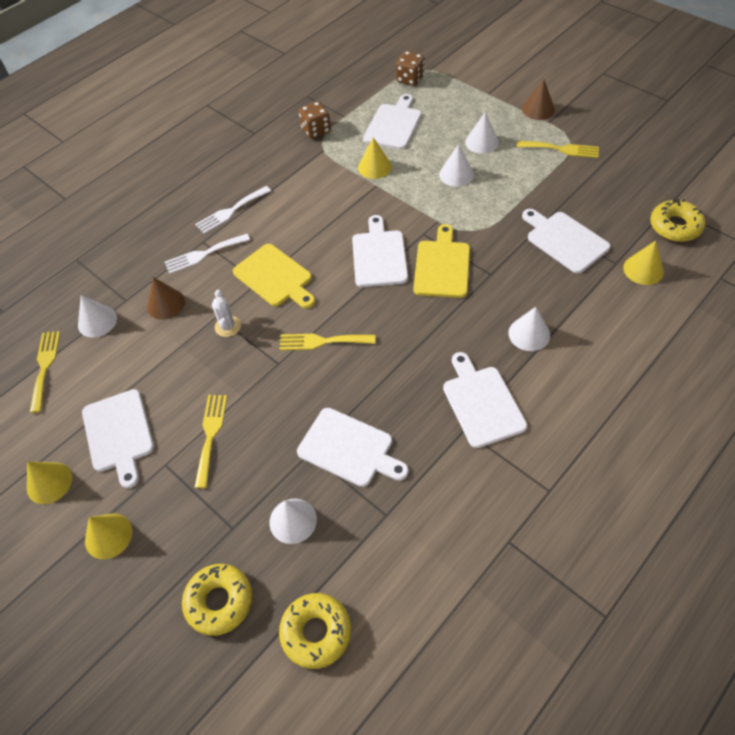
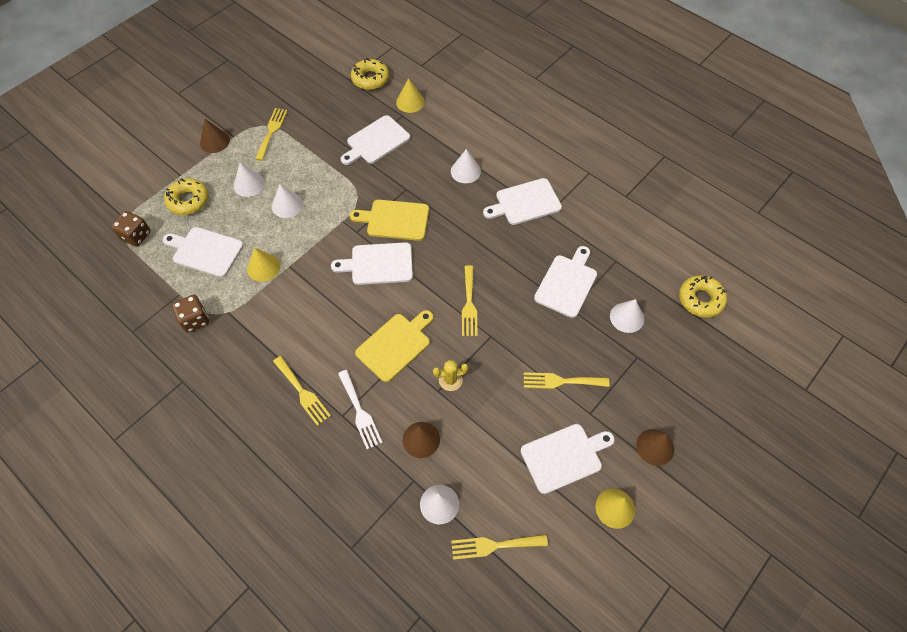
camera: 95 degrees left, 5 degrees up
yellow cone [85,514,133,559] -> brown cone [636,429,674,466]
yellow donut [182,564,252,636] -> yellow donut moved to [164,178,209,215]
white fork [195,186,271,234] -> yellow fork [273,356,331,426]
white cactus [212,290,241,337] -> yellow cactus [433,360,468,391]

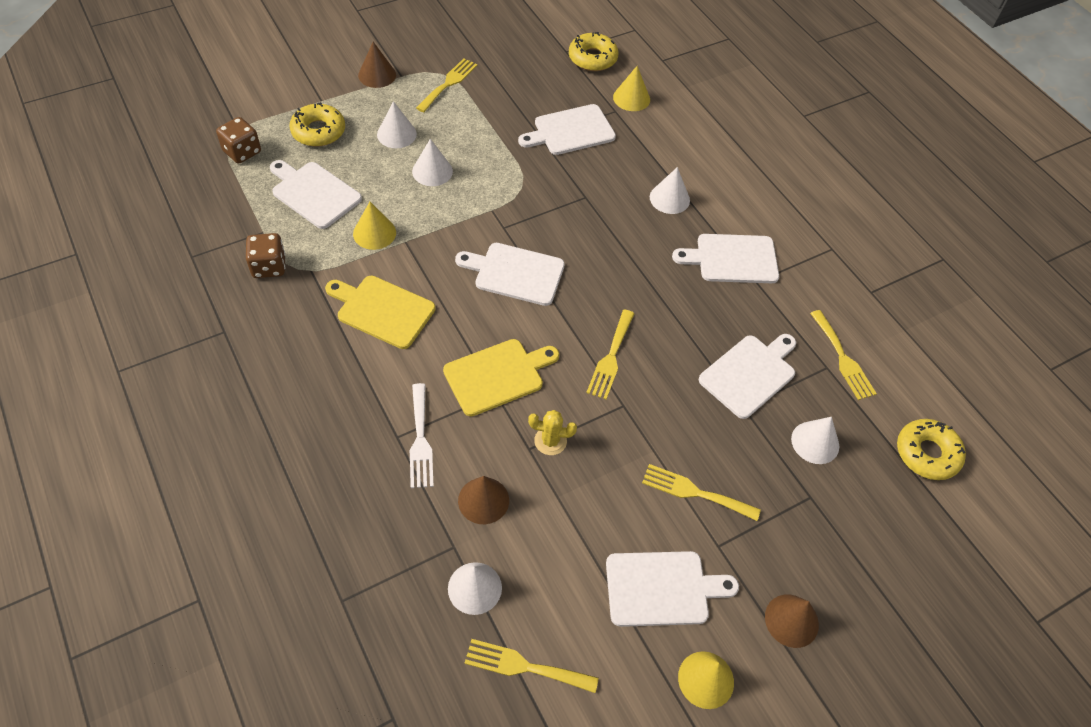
camera: 15 degrees right, 5 degrees down
yellow fork [273,356,331,426] -> yellow fork moved to [810,310,877,400]
yellow cutting board [350,200,429,241] -> yellow cutting board moved to [325,276,435,349]

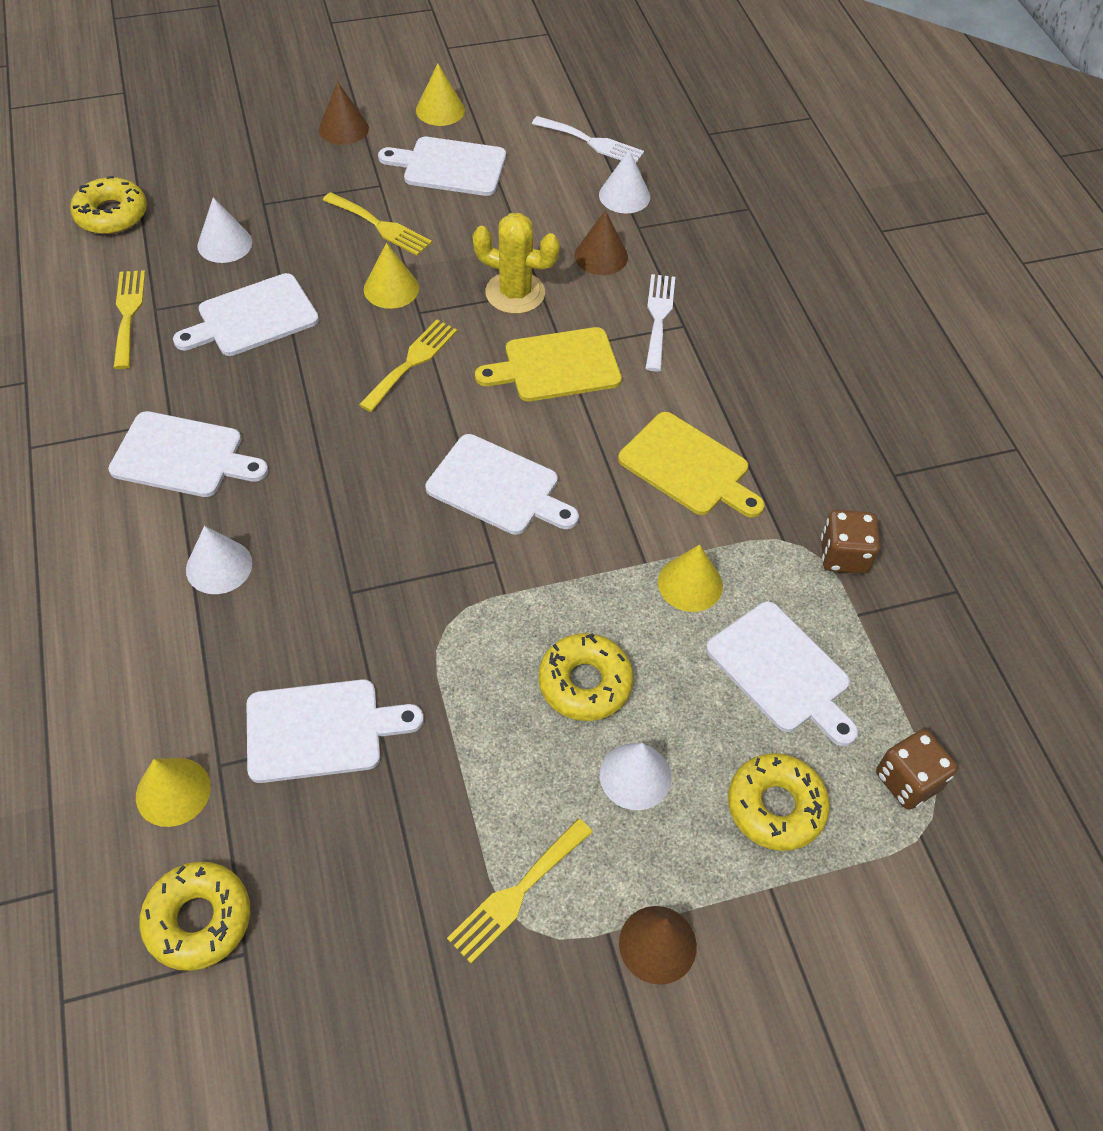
camera: 165 degrees left, 0 degrees up
white cone [412,139,453,186] -> yellow donut [539,633,633,721]
yellow fork [464,639,599,693] -> white fork [532,116,644,162]
yellow cactus [528,410,577,455] -> yellow cactus [473,213,560,314], size x1.62
none -> yellow cone [364,243,419,309]

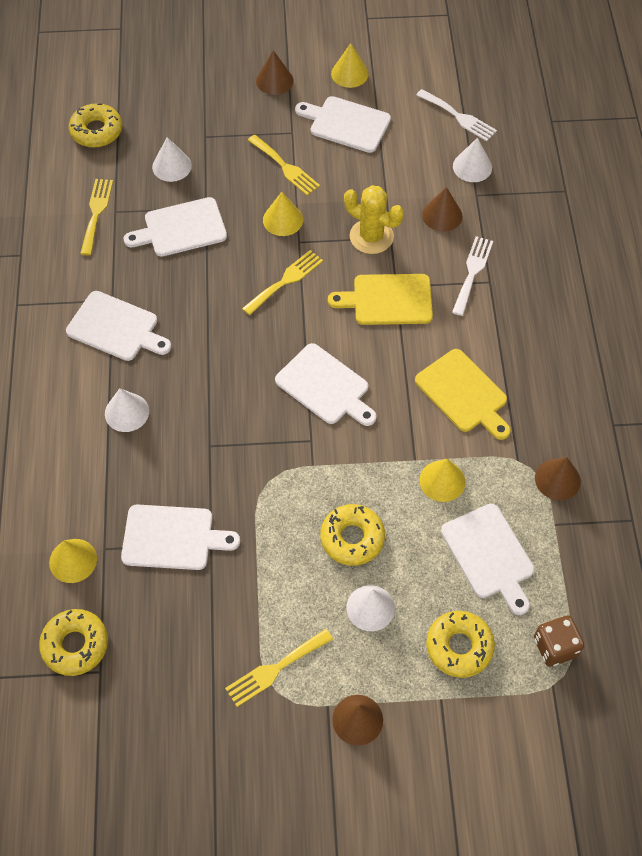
camera: 15 degrees right, 5 degrees up
brown dice [821,510,880,574] -> brown cone [535,457,581,501]

